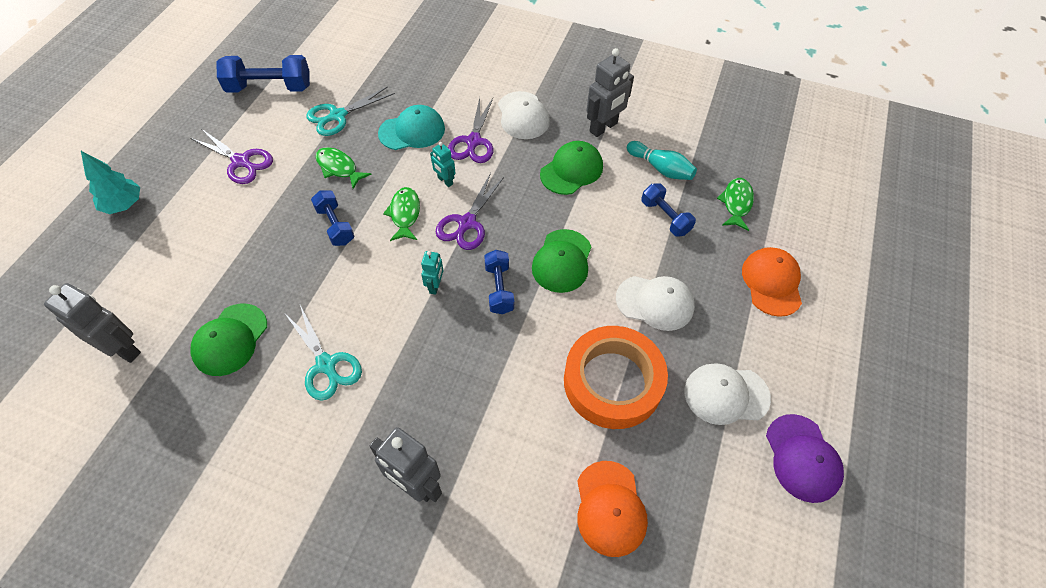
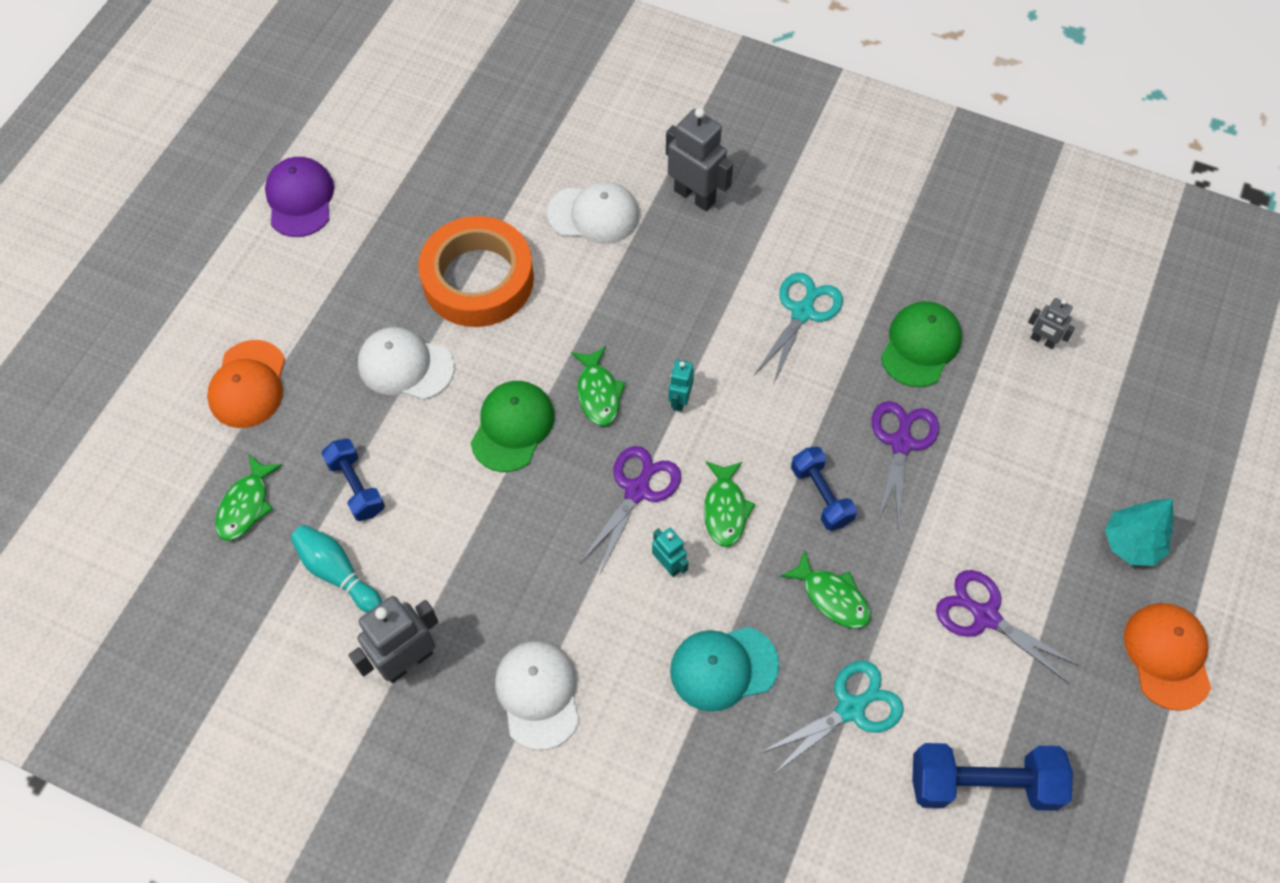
camera: 175 degrees left, 5 degrees up
grey robot [44,283,141,363] -> grey robot [1028,298,1075,349], size x0.54
turquoise scissors [285,305,362,401] -> turquoise scissors turned 60 degrees clockwise [755,273,843,385]
purple scissors [448,97,493,163] -> purple scissors moved to [872,401,939,530]
blue dumbbell [484,250,514,314] -> green fish [571,346,626,426]
green cap [540,141,603,195] -> none
orange cap [577,461,648,557] -> orange cap moved to [1124,603,1211,711]
white cap [684,363,771,425] -> white cap moved to [547,182,639,244]

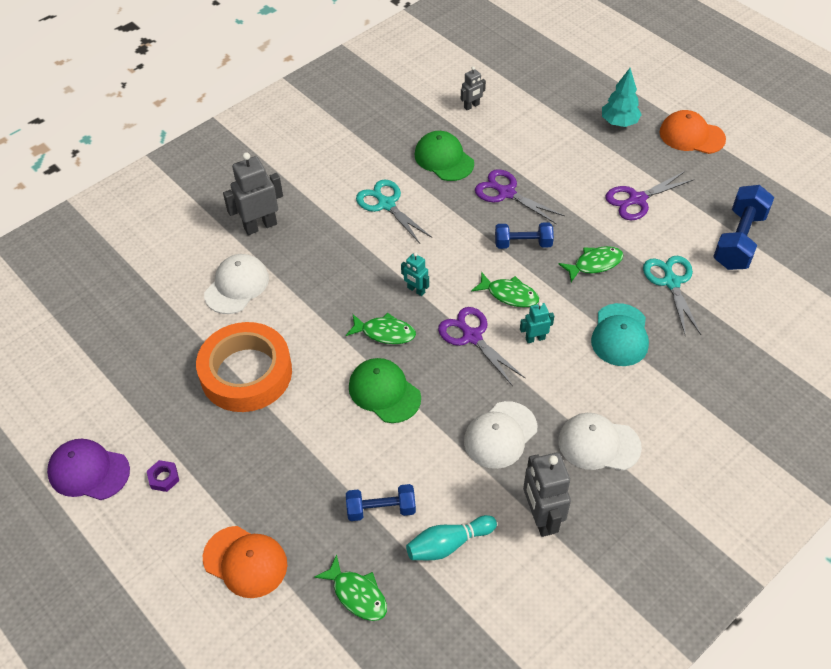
camera: 65 degrees left, 10 degrees down
white cap [358,327,454,400] -> white cap moved to [464,401,537,469]
none -> purple nut [147,460,179,492]

